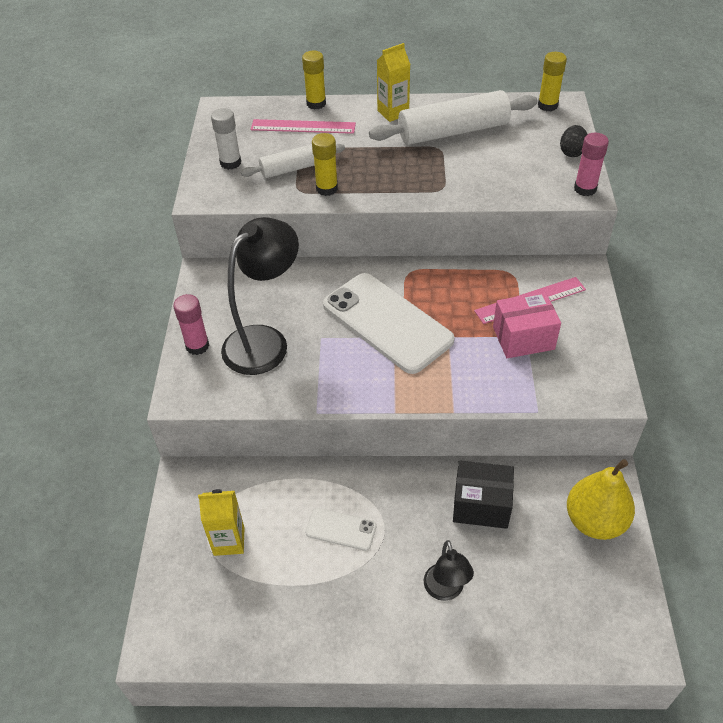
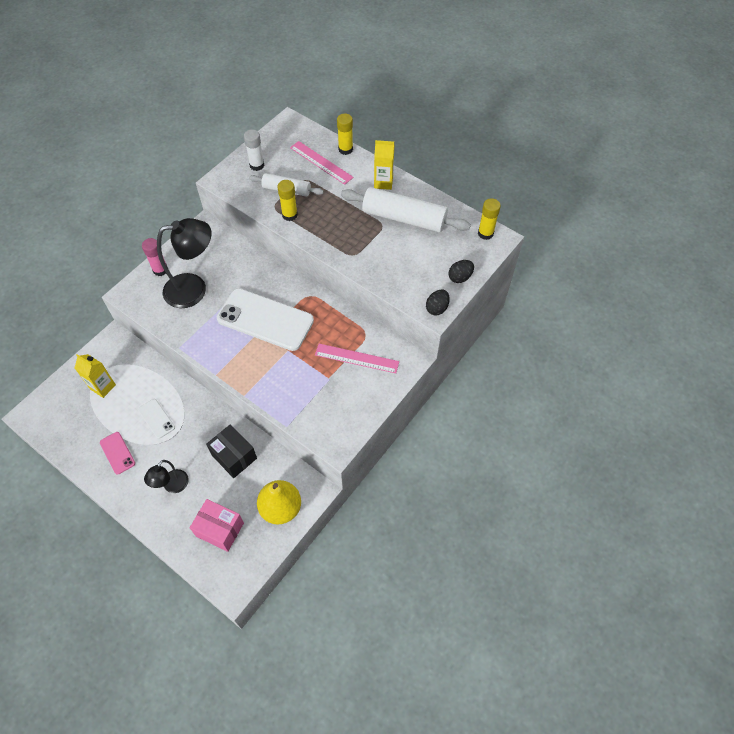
camera: 35 degrees right, 10 degrees up
white phone [323,273,454,374] -> white phone turned 60 degrees counterclockwise [217,288,314,351]
pink box [493,292,561,358] -> pink box moved to [190,499,244,552]
pink glue stick [574,133,609,196] -> black egg [426,289,450,315]
none -> pink phone [100,432,135,474]

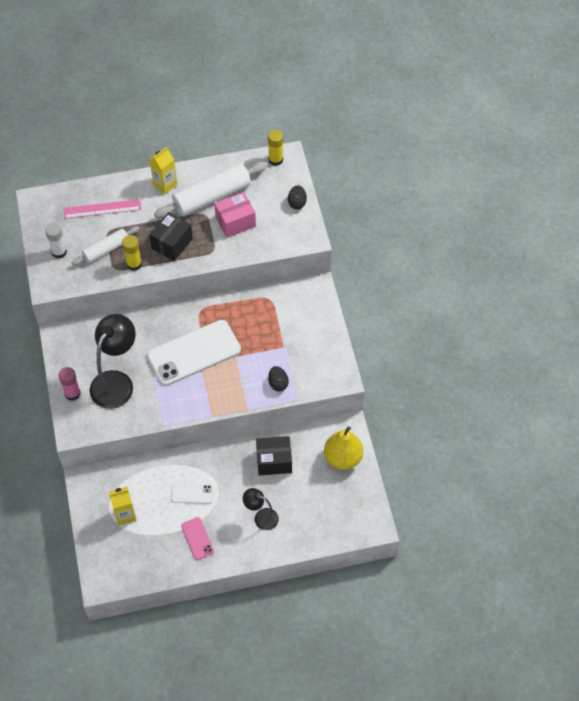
camera: 50 degrees left, 0 degrees up
pink phone [100,432,135,474] -> pink phone turned 60 degrees clockwise [181,517,214,560]
black lamp [144,460,189,493] -> black lamp turned 135 degrees clockwise [243,488,279,530]
pink box [190,499,244,552] -> pink box moved to [214,192,256,238]
pink ruler [315,344,399,373] -> none
yellow glue stick [337,113,353,155] -> none
black egg [426,289,450,315] -> black egg moved to [268,366,289,391]
none -> black box [149,212,193,261]

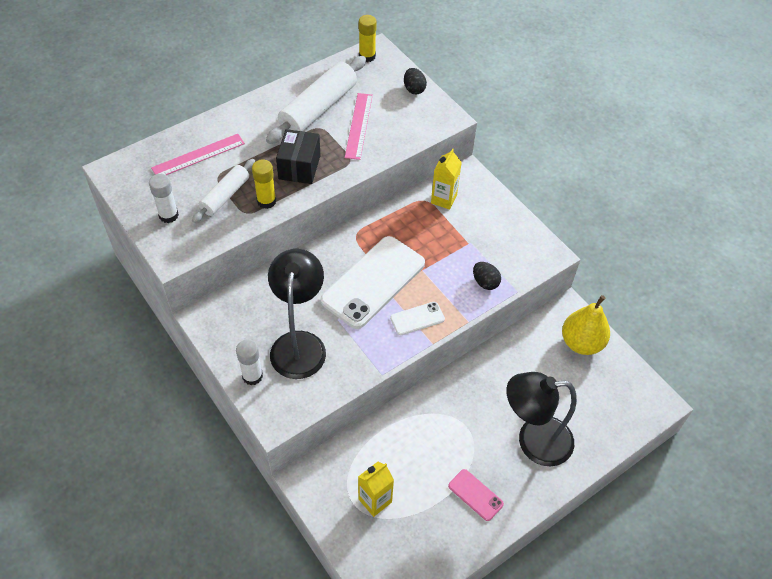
camera: 25 degrees left, 5 degrees down
pink glue stick [58,367,81,401] -> white glue stick [236,340,263,385]
yellow carton [150,147,177,194] -> yellow carton moved to [431,148,462,210]
white phone [171,483,213,504] -> white phone moved to [390,302,445,335]
pink box [214,192,256,238] -> pink ruler [345,93,373,160]
black lamp [243,488,279,530] -> black lamp [506,372,577,467], size x1.86
black box [256,436,292,476] -> none

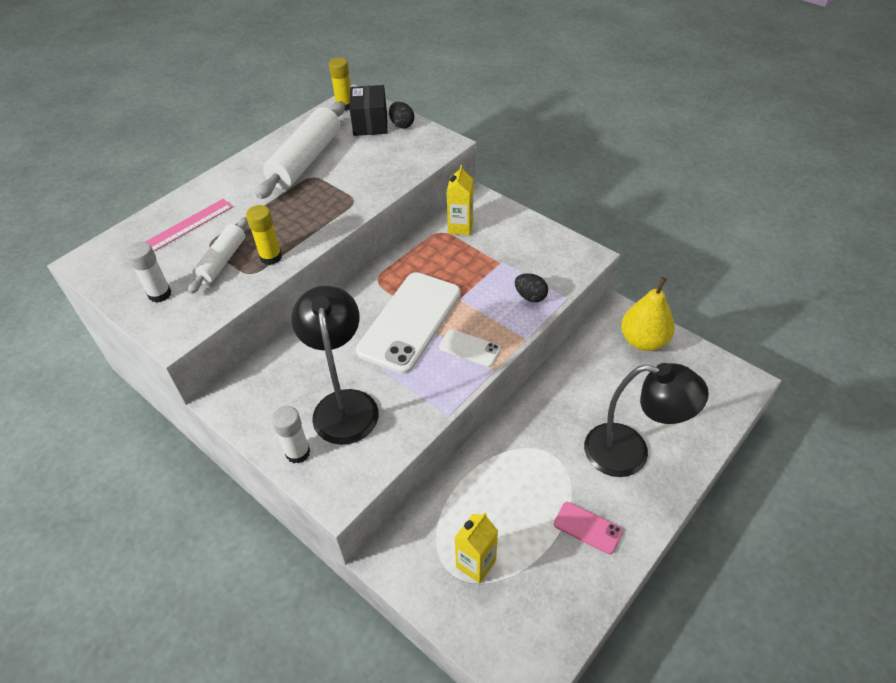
camera: 10 degrees left, 5 degrees down
black box [276,129,321,184] -> black box moved to [349,85,387,136]
pink ruler [345,93,373,160] -> none
white phone [390,302,445,335] -> white phone turned 60 degrees clockwise [439,329,501,367]
black lamp [506,372,577,467] -> black lamp turned 150 degrees counterclockwise [584,363,709,477]

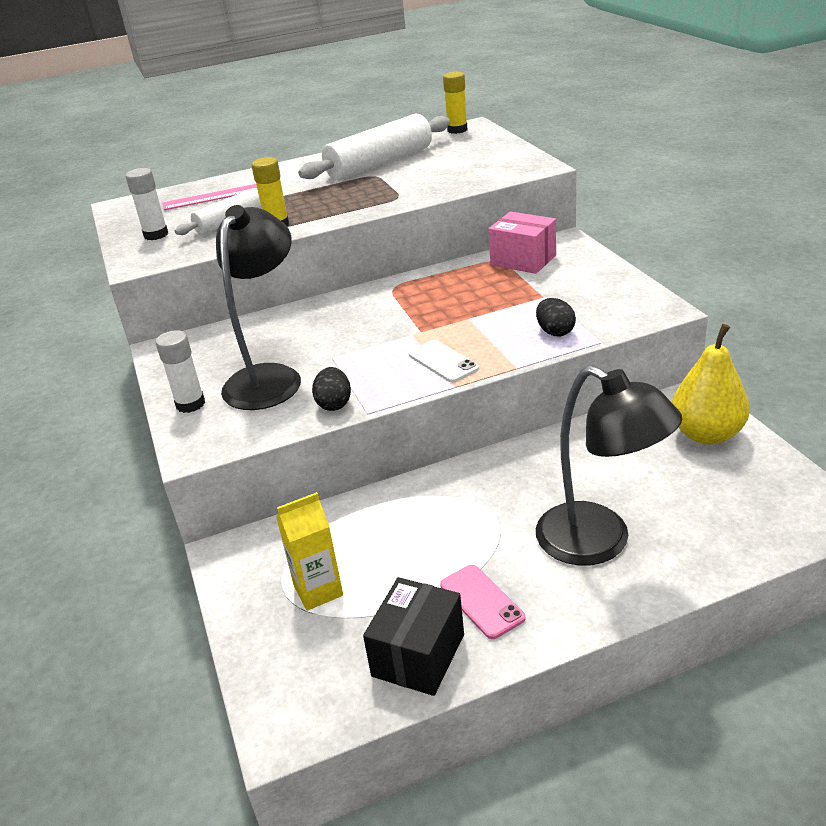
camera: 30 degrees right, 15 degrees down
black box [349,85,387,136] -> black box moved to [363,577,464,696]
white phone [356,272,461,374] -> none
black egg [389,102,414,129] -> black egg moved to [312,367,351,411]
yellow carton [447,165,473,235] -> pink box [489,211,556,274]

